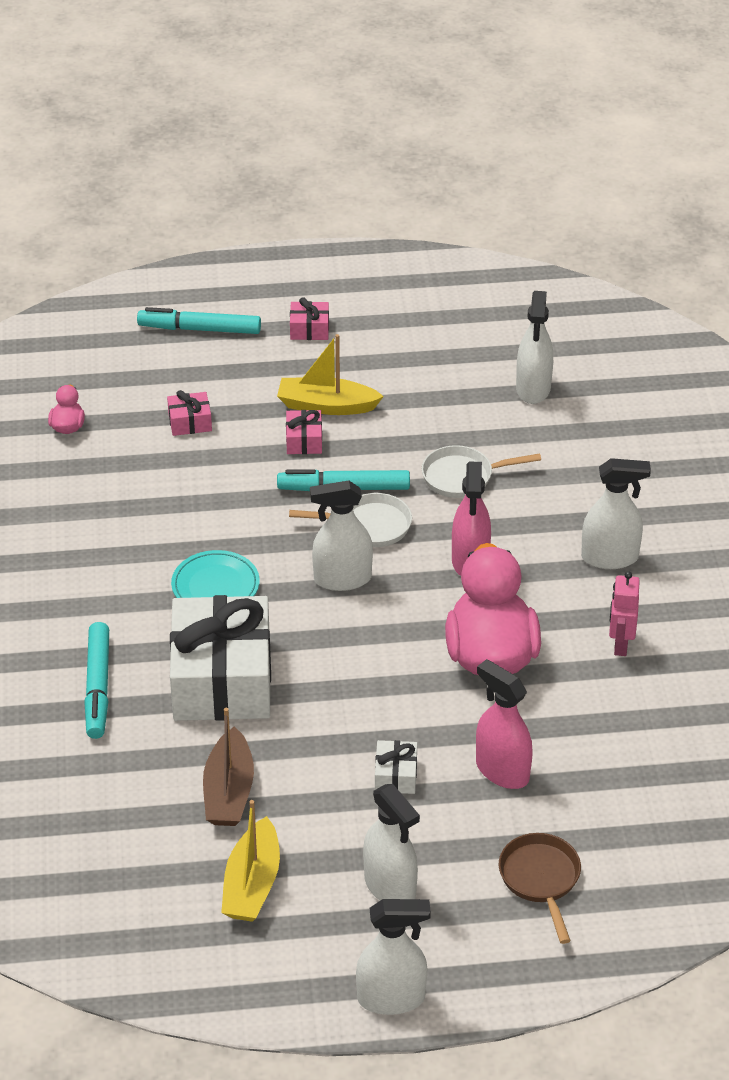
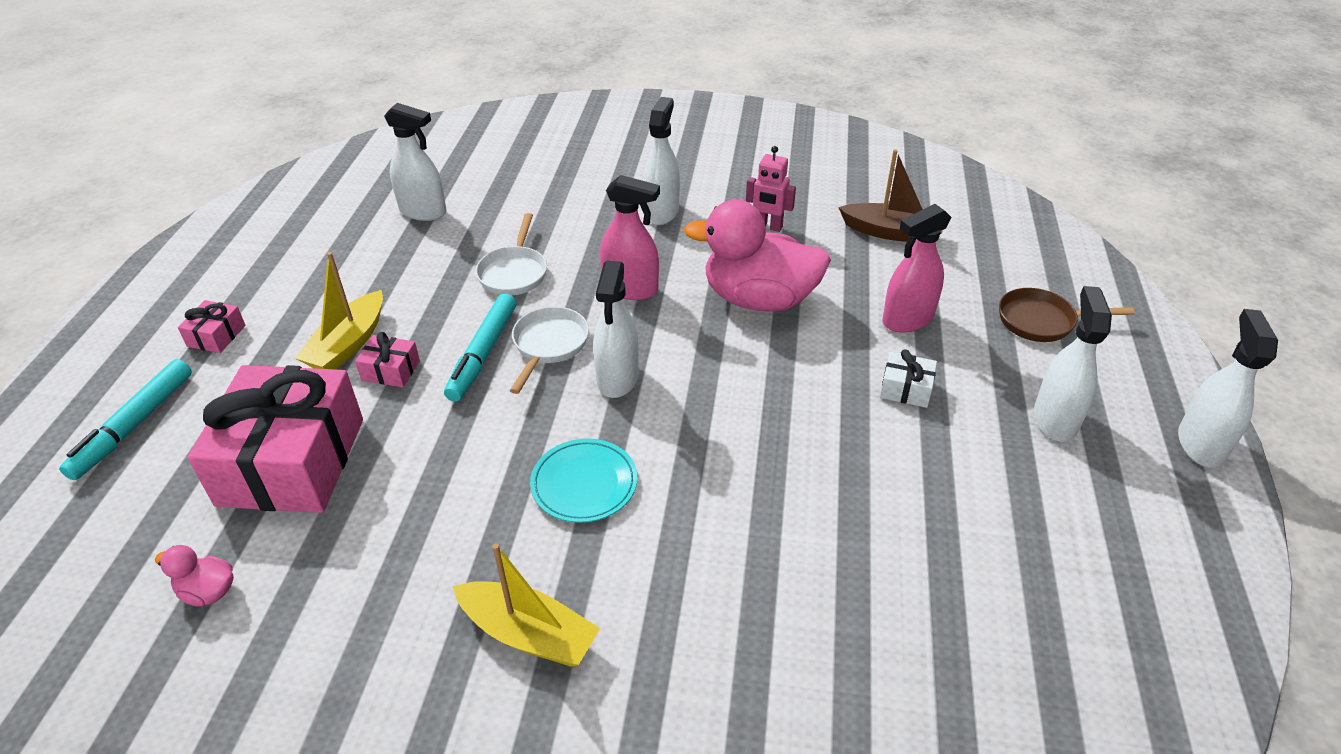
camera: 75 degrees left, 0 degrees up
turquoise marker [84,622,109,739] -> none
pink gift [167,390,212,436] -> pink gift [187,365,363,513], size x2.47
white gift [170,595,271,721] -> none
brown boat [203,708,254,826] -> brown boat moved to [838,149,943,243]
yellow boat [221,800,280,922] -> yellow boat moved to [453,543,600,667]
white spray bottle [363,784,420,901] -> white spray bottle turned 60 degrees counterclockwise [1034,286,1112,442]

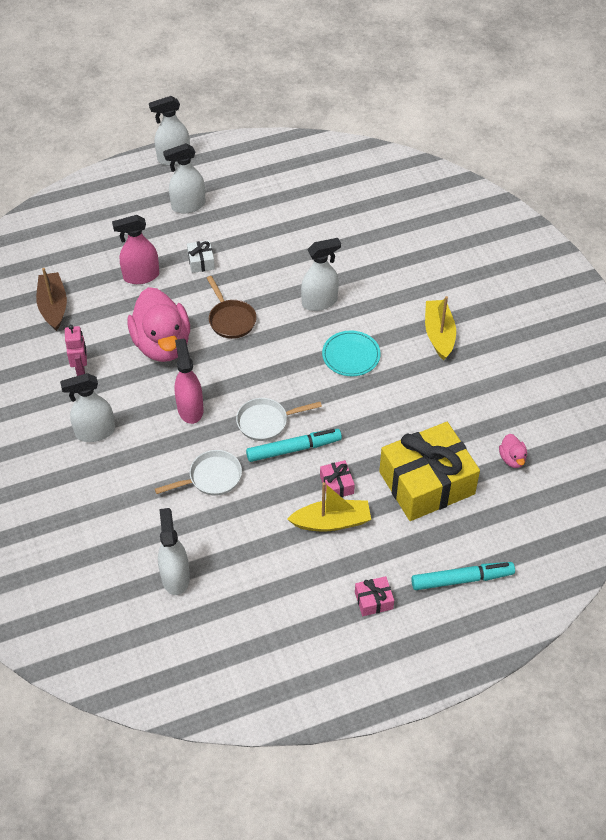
camera: 120 degrees left, 10 degrees up
pink gift [187,365,363,513] -> yellow gift [379,422,480,521]
white spray bottle [593,260,639,398] -> white spray bottle moved to [301,238,341,311]
pink spray bottle [882,204,951,333] -> pink spray bottle turned 135 degrees clockwise [112,215,159,284]
brown pan [999,288,1135,342] -> brown pan moved to [207,276,256,339]

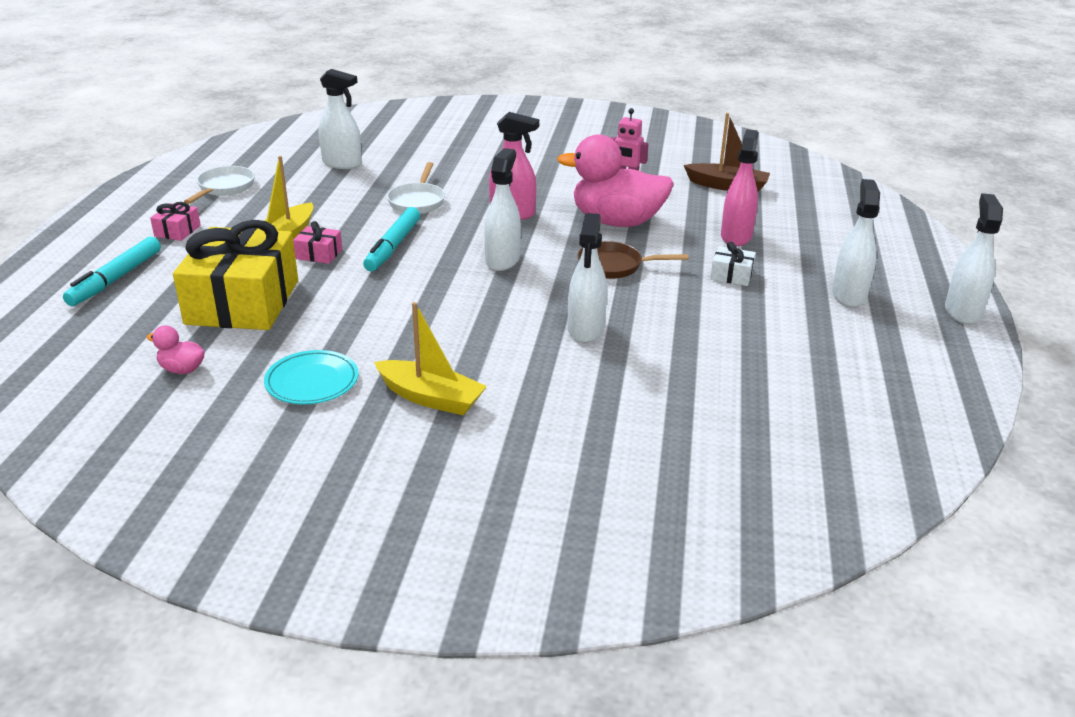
camera: 120 degrees right, 20 degrees down
white spray bottle [60,373,115,442] -> white spray bottle moved to [484,148,521,271]
white pan [236,398,322,441] -> white pan moved to [184,166,255,204]
turquoise plate [322,331,381,376] -> turquoise plate moved to [264,350,359,404]

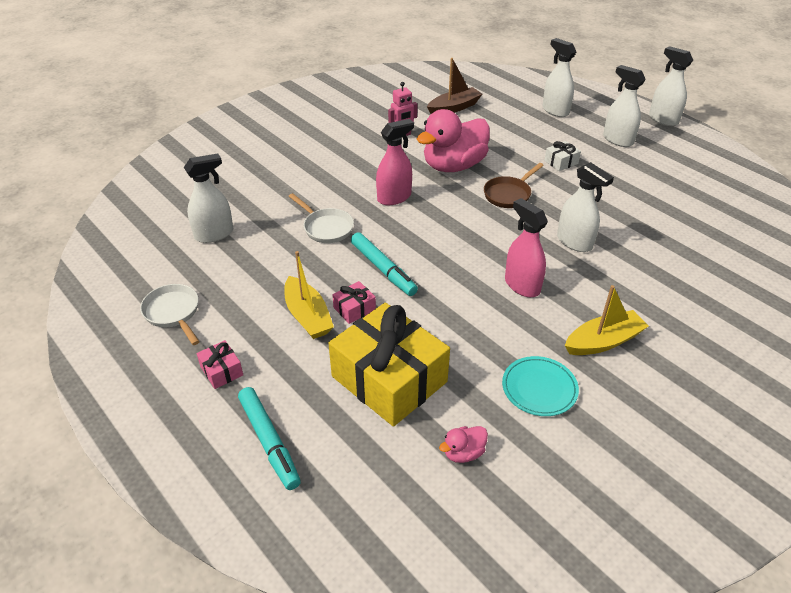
camera: 50 degrees left, 10 degrees up
white spray bottle [484,148,521,271] -> white spray bottle moved to [543,38,576,117]
pink spray bottle [721,129,759,246] -> pink spray bottle moved to [505,198,548,297]

